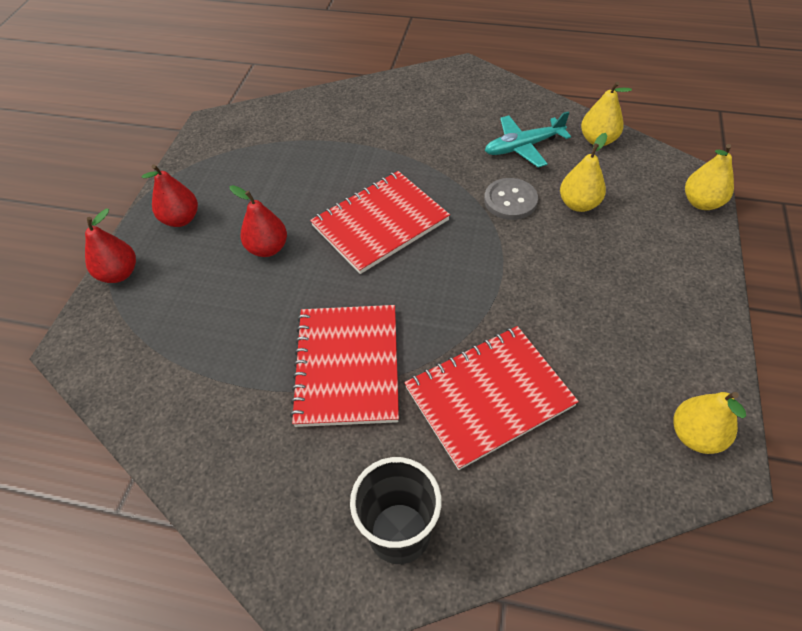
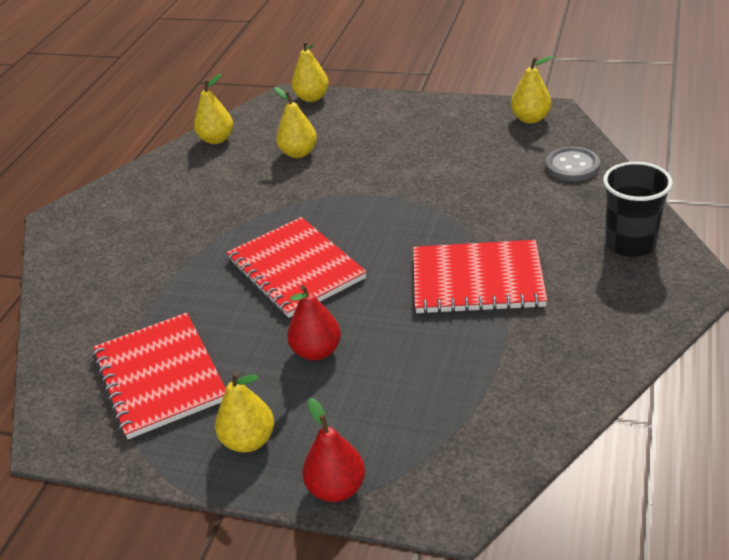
camera: 85 degrees left, 15 degrees down
red pear [141,164,198,227] -> yellow pear [215,372,274,453]
red notebook [404,326,579,470] -> red notebook moved to [93,313,226,439]
grey button [484,178,538,220] -> grey button moved to [546,147,600,181]
turquoise plane [485,111,571,168] -> none

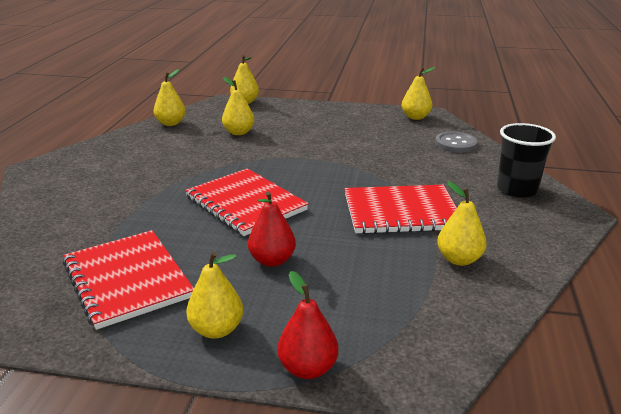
camera: 10 degrees left, 10 degrees down
none -> yellow pear [437,182,487,266]

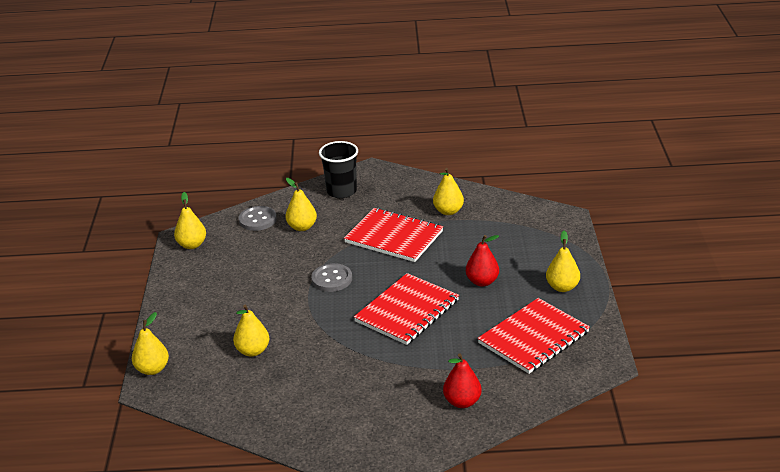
camera: 100 degrees left, 5 degrees up
yellow pear [154,69,185,126] -> yellow pear moved to [286,178,317,231]
red pear [277,271,338,379] -> red pear moved to [443,353,482,408]
red notebook [345,185,457,234] -> red notebook turned 45 degrees counterclockwise [344,208,443,262]
none -> grey button [311,263,352,292]

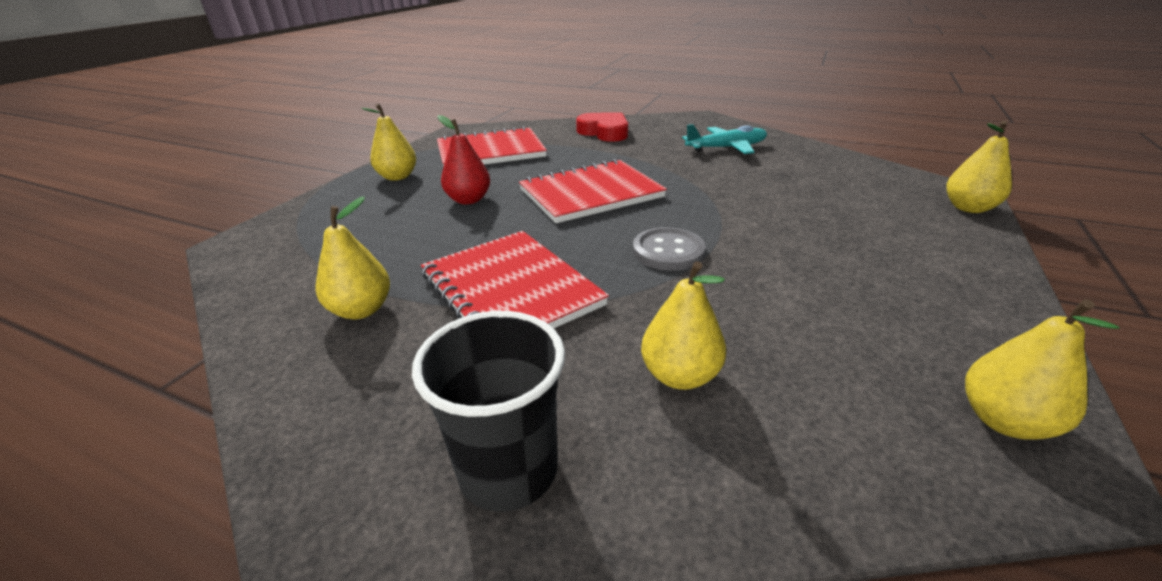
camera: 155 degrees left, 0 degrees up
yellow pear [233,304,270,357] -> none
grey button [239,206,277,231] -> none
red pear [443,353,482,408] -> red heart [576,112,628,142]
none -> turquoise plane [682,124,767,154]

